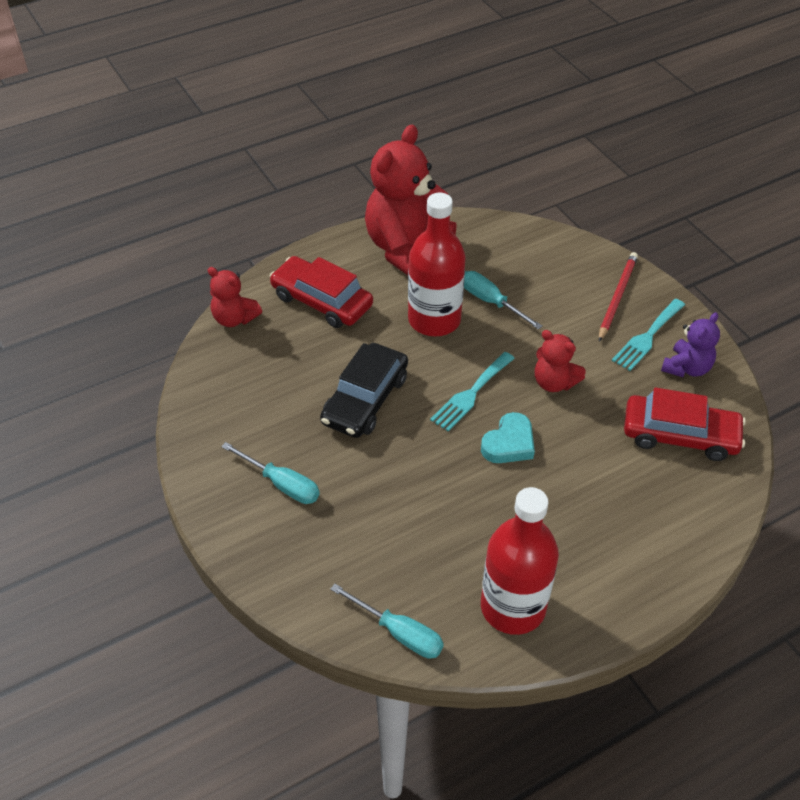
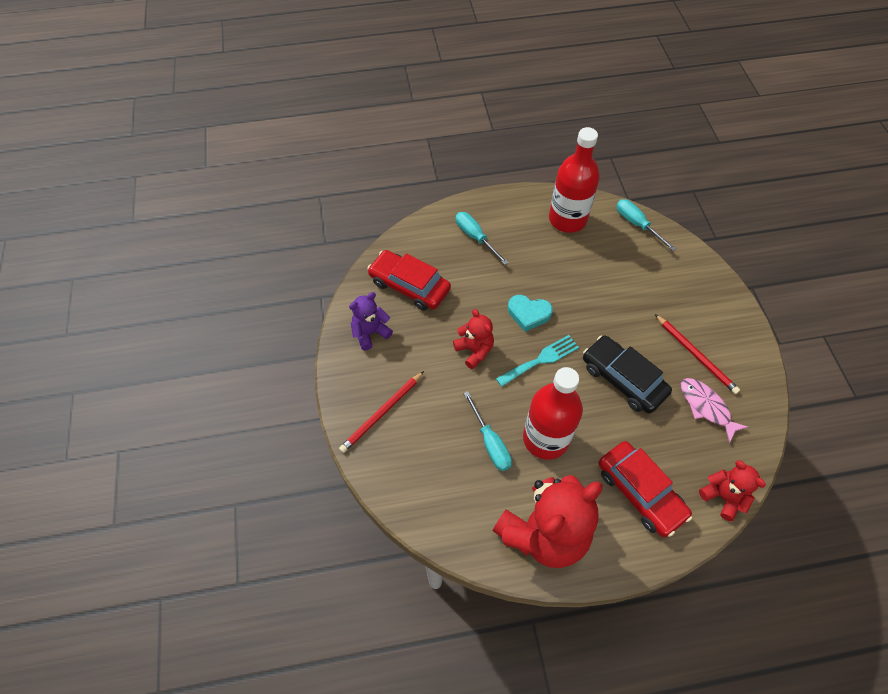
camera: 160 degrees left, 10 degrees up
turquoise screwdriver [221,442,320,504] -> turquoise screwdriver moved to [456,212,509,265]
black car [320,343,408,438] -> black car turned 90 degrees counterclockwise [583,336,672,414]
turquoise heart [481,412,535,463] -> turquoise heart turned 135 degrees counterclockwise [508,295,553,332]
turquoise fork [612,299,685,371] -> none
none -> red pencil [655,314,740,394]
none -> pink fish [681,378,748,443]

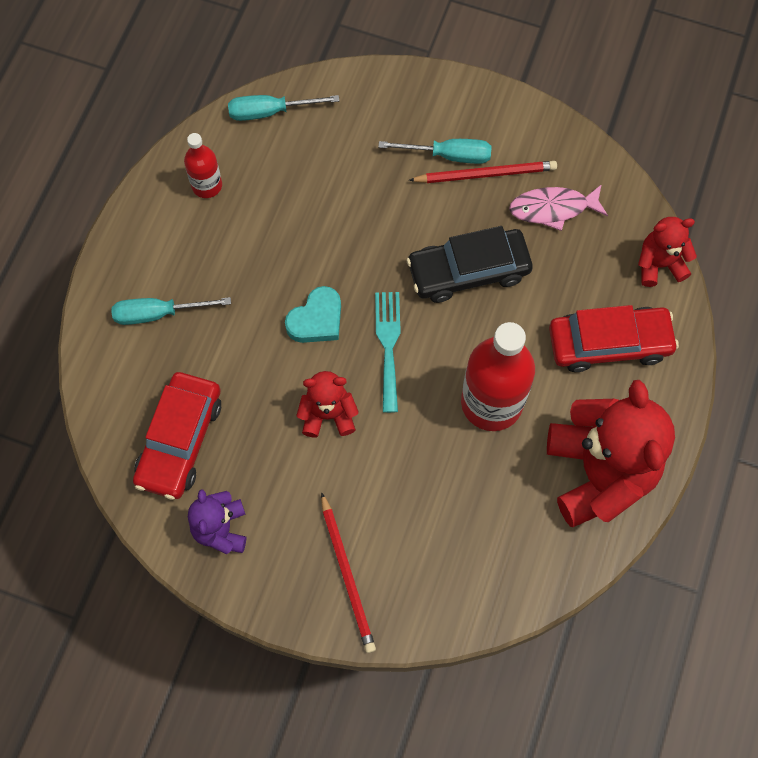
camera: 60 degrees left, 10 degrees up
red car [367,250,451,311] -> red car turned 45 degrees counterclockwise [133,372,221,500]
turquoise screwdriver [463,391,512,471] -> turquoise screwdriver moved to [378,139,491,164]
red bottle [549,127,600,233] -> red bottle [184,133,222,198], size x0.53

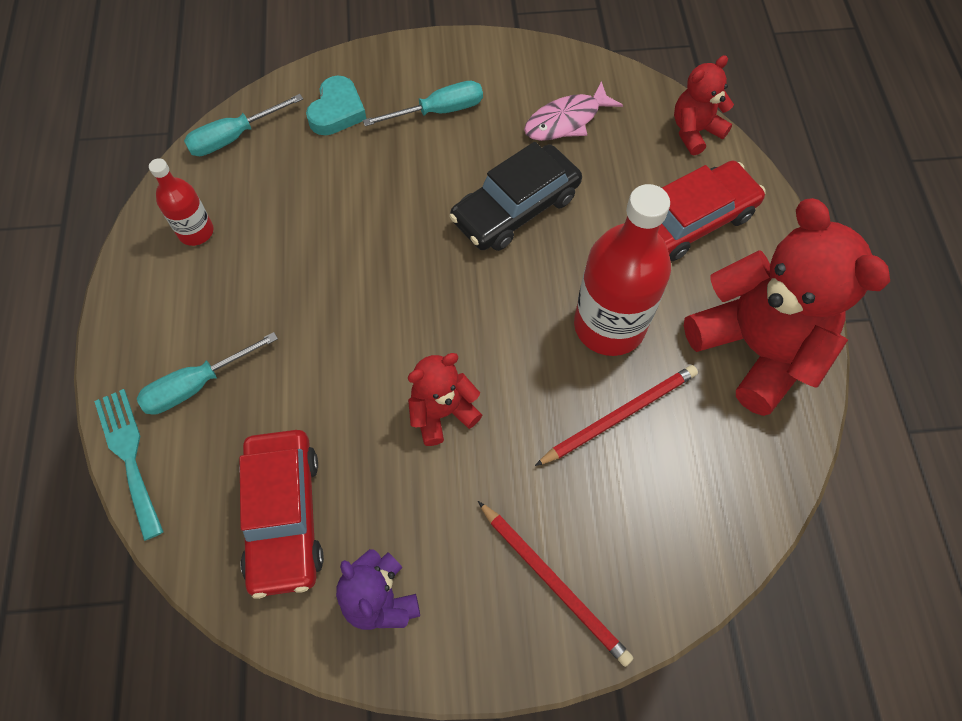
camera: 25 degrees left, 5 degrees down
turquoise heart [285,286,341,343] -> turquoise heart moved to [306,76,366,135]
turquoise fork [375,292,401,413] -> turquoise fork moved to [94,389,164,541]
red pencil [409,161,557,183] -> red pencil moved to [535,365,698,466]

